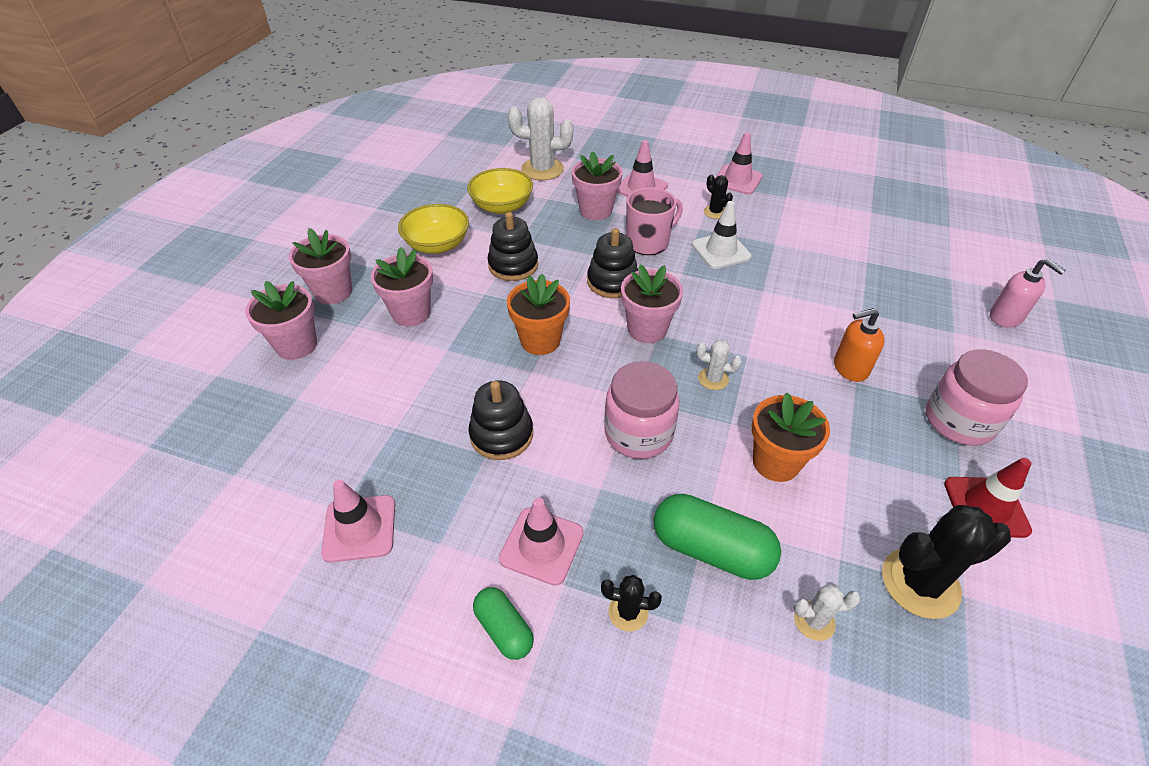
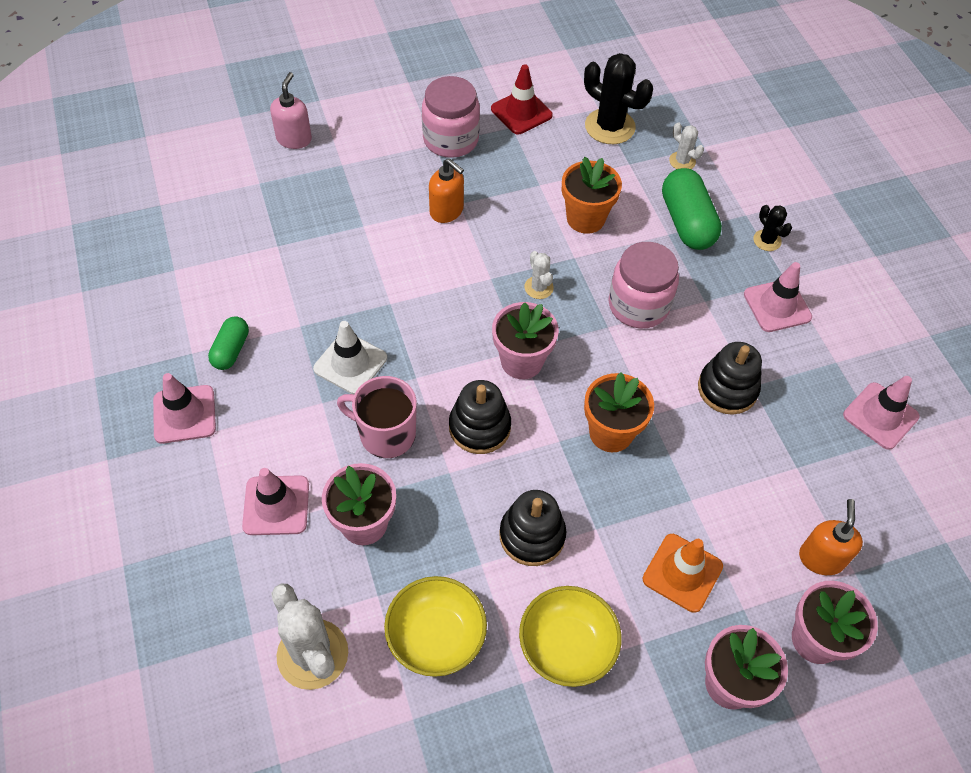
camera: 130 degrees left, 10 degrees up
pink flower pot [371,247,433,327] -> orange traffic cone [643,534,723,613]
green capsule [473,587,534,660] -> green capsule moved to [208,316,249,370]
black cactus [704,174,733,219] -> none
none -> orange soap dispenser [799,499,863,575]

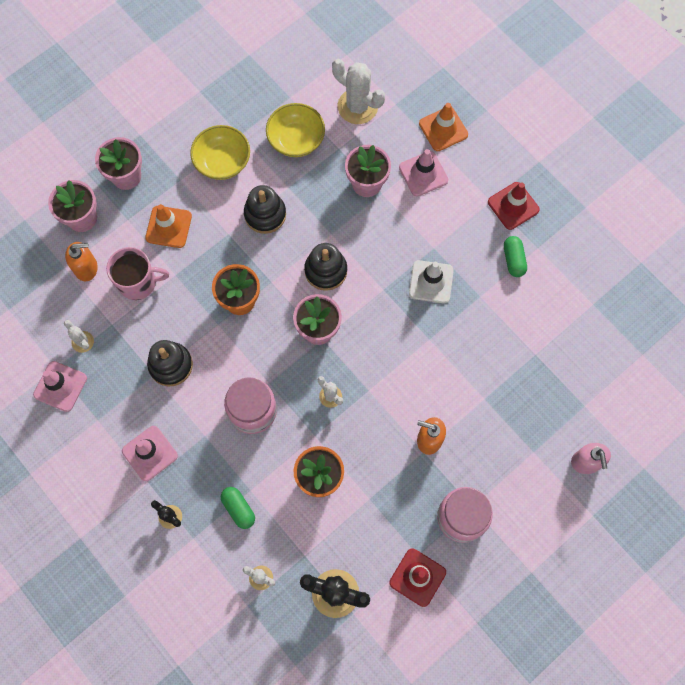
camera: 160 degrees right, 15 degrees up
pink traffic cone [153,373,216,444] -> red traffic cone [488,182,540,230]
pink mug [337,376,417,458] -> pink mug moved to [106,247,169,300]
green capsule [662,168,722,250] -> green capsule [221,487,255,529], size x0.58
orange soap dispenser [799,499,863,575] -> orange soap dispenser turned 90 degrees counterclockwise [65,242,98,281]
none -> white cactus [64,320,94,353]
none -> orange traffic cone [419,103,468,151]

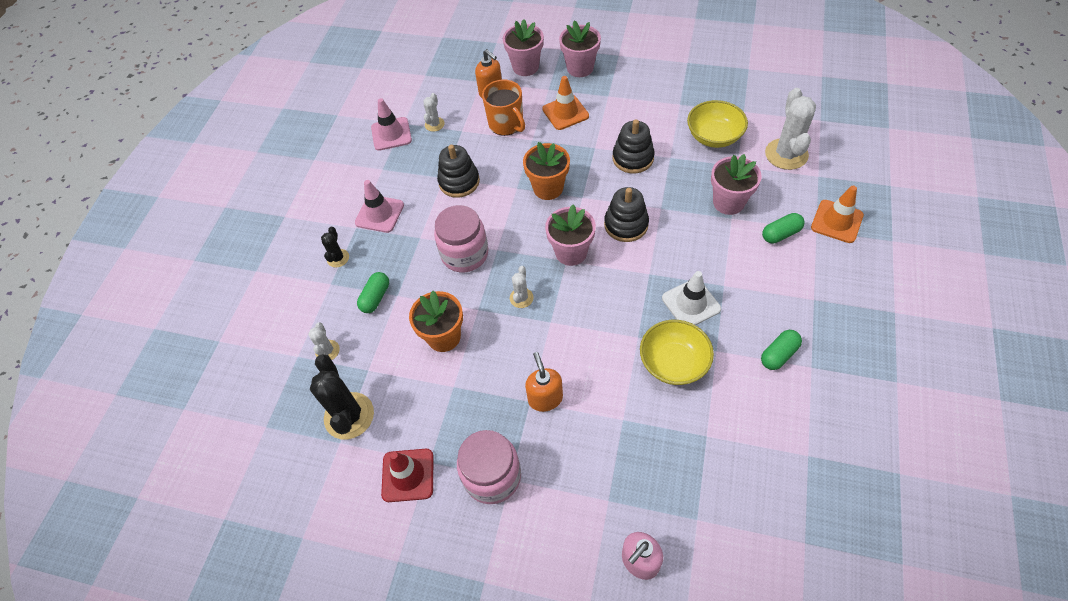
camera: 60 degrees right, 15 degrees down
pink mug [106,247,169,300] -> orange mug [482,79,525,136]
yellow bowl [190,125,250,180] -> yellow bowl moved to [640,320,714,385]
pink traffic cone [399,149,448,197] -> green capsule [762,213,805,243]
red traffic cone [488,182,540,230] -> none

